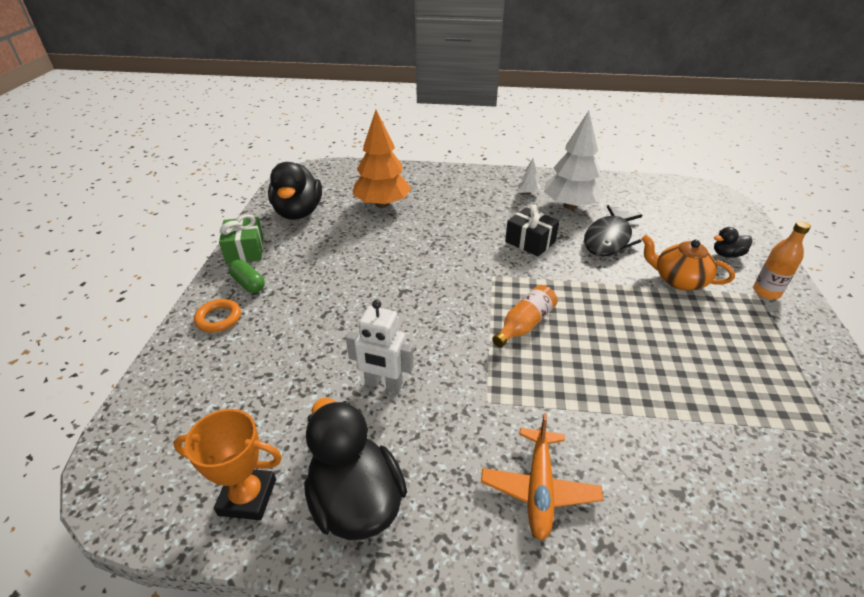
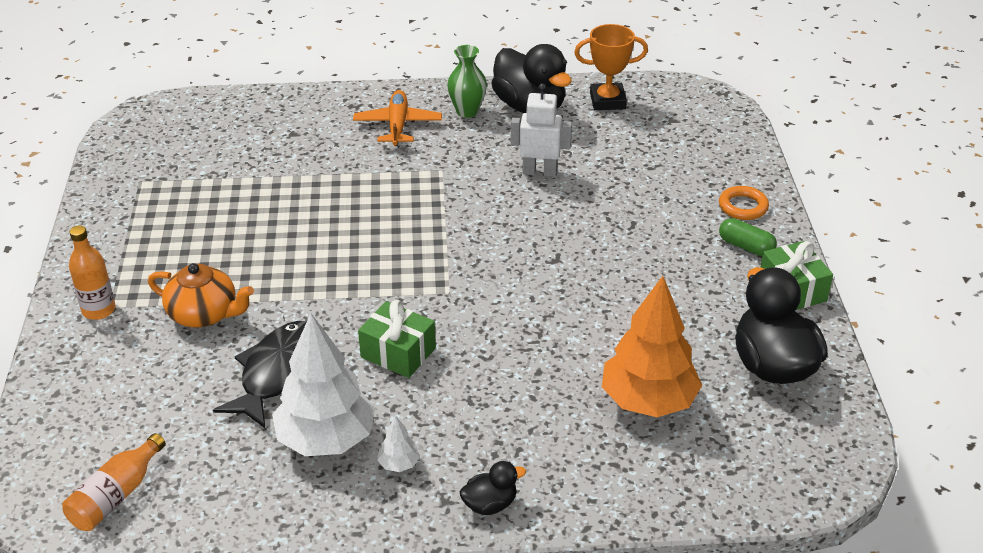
camera: 170 degrees right, 0 degrees up
orange bottle [492,285,558,347] -> orange bottle moved to [62,433,166,531]
black gift [505,204,559,256] -> green gift [358,300,436,378]
black duck [714,227,752,258] -> black duck moved to [459,461,526,515]
none -> green vase [447,45,487,118]

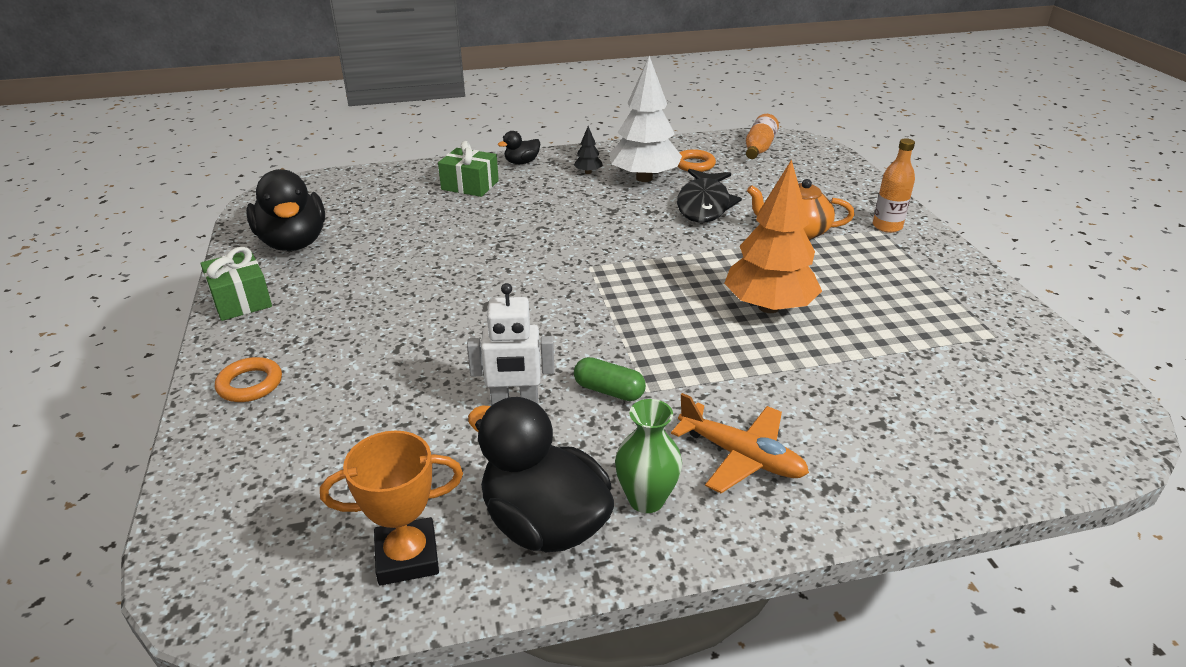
camera: 170 degrees right, 5 degrees down
orange plane [353,90,442,146] -> orange plane turned 45 degrees counterclockwise [671,393,809,493]
green gift [358,300,436,378] -> green gift moved to [438,141,499,197]
white tree [377,415,420,472] -> black tree [574,126,603,174]
orange tree [602,276,702,417] -> orange tree moved to [724,159,822,313]
green capsule [719,218,777,256] -> green capsule moved to [574,357,646,401]
none -> orange ring [678,149,716,172]

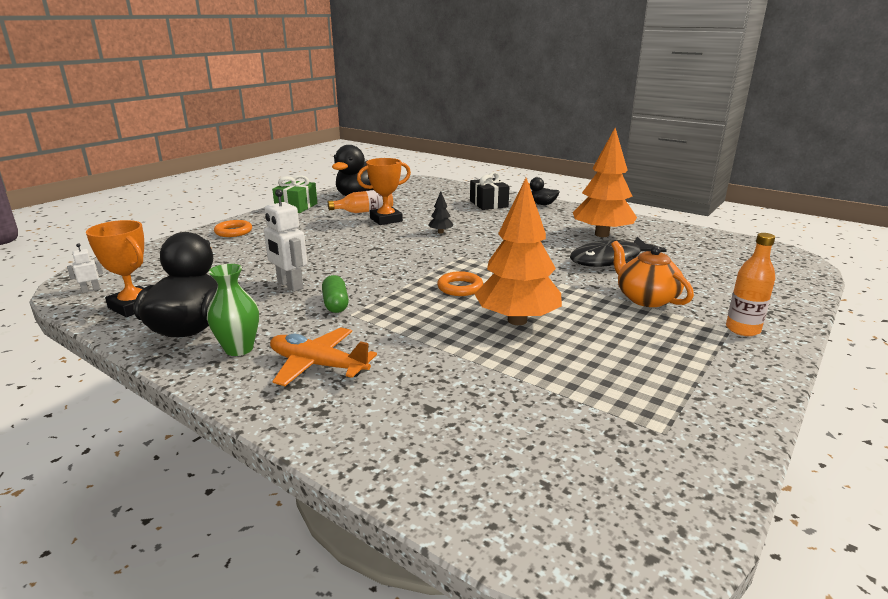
camera: 50 degrees right, 10 degrees down
green gift [438,141,499,197] -> black gift [470,172,510,210]
black tree [574,126,603,174] -> black tree moved to [428,191,453,233]
white tree [609,56,682,182] -> orange tree [573,128,637,237]
orange plane [671,393,809,493] -> orange plane turned 120 degrees clockwise [270,327,377,386]
orange ring [678,149,716,172] -> orange ring moved to [437,271,483,296]
orange bottle [746,114,779,159] -> orange bottle moved to [328,190,393,213]
none -> white robot [67,243,103,293]
none -> orange trophy [357,158,411,225]

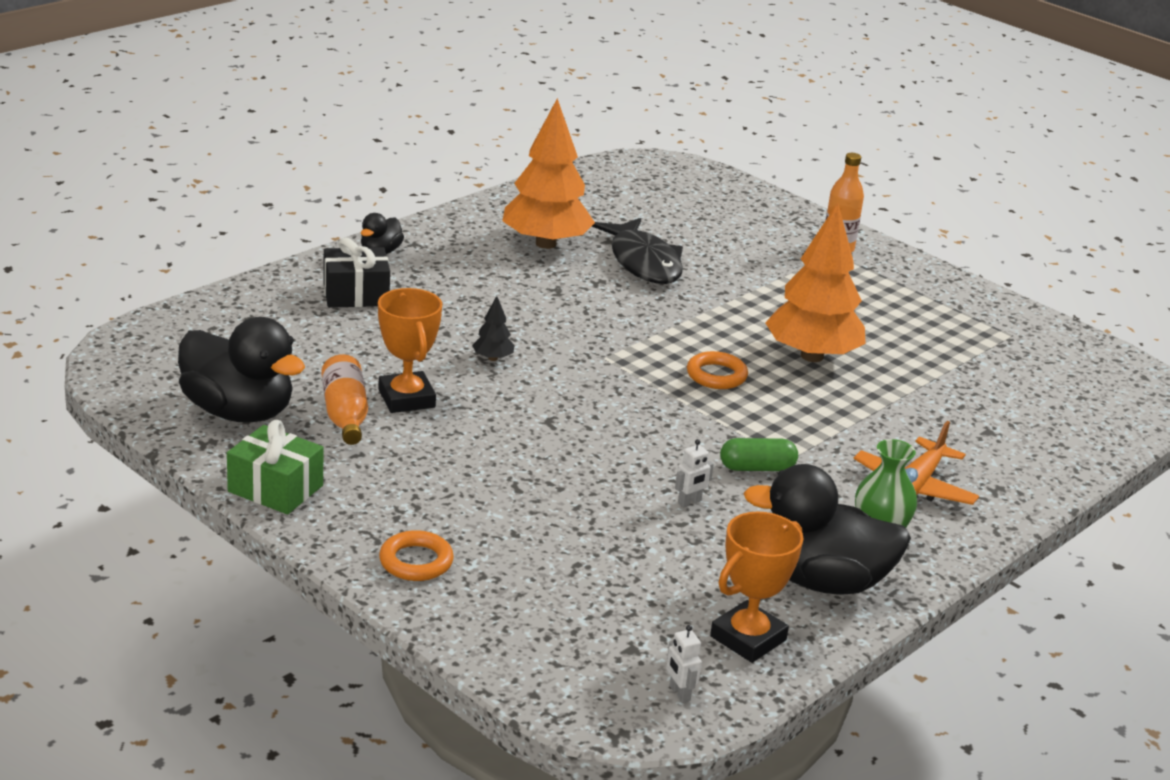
camera: 85 degrees left, 5 degrees up
white robot [264,189,307,292] -> white robot [675,439,714,507], size x0.50
orange teapot [611,241,694,307] -> none

